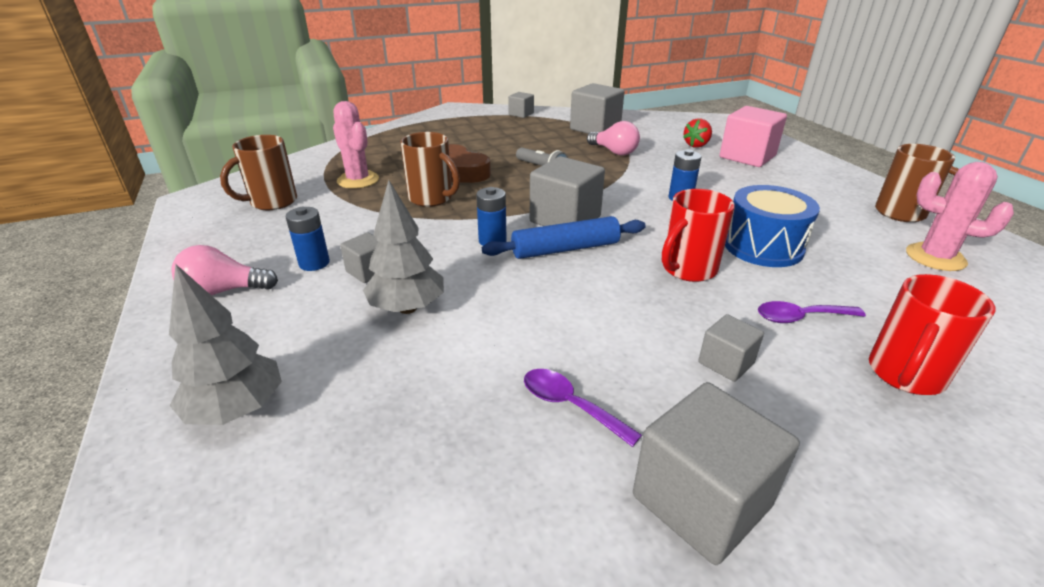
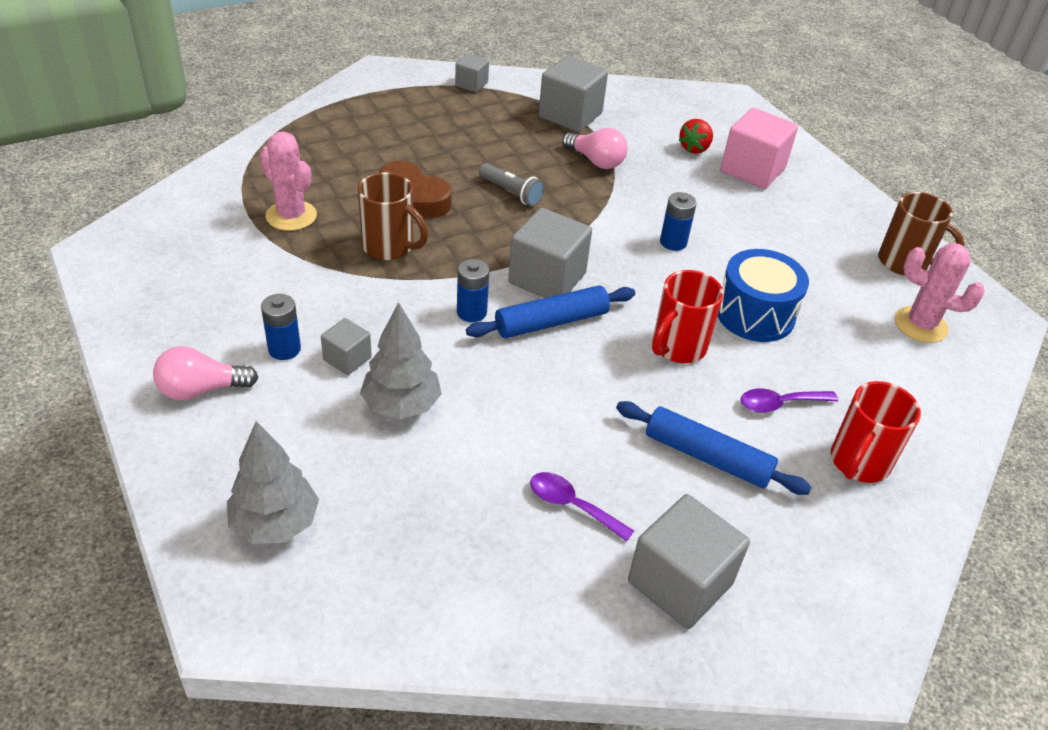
camera: 10 degrees left, 10 degrees up
brown mug [220,135,297,210] -> none
grey cube [698,314,764,382] -> blue rolling pin [616,401,812,495]

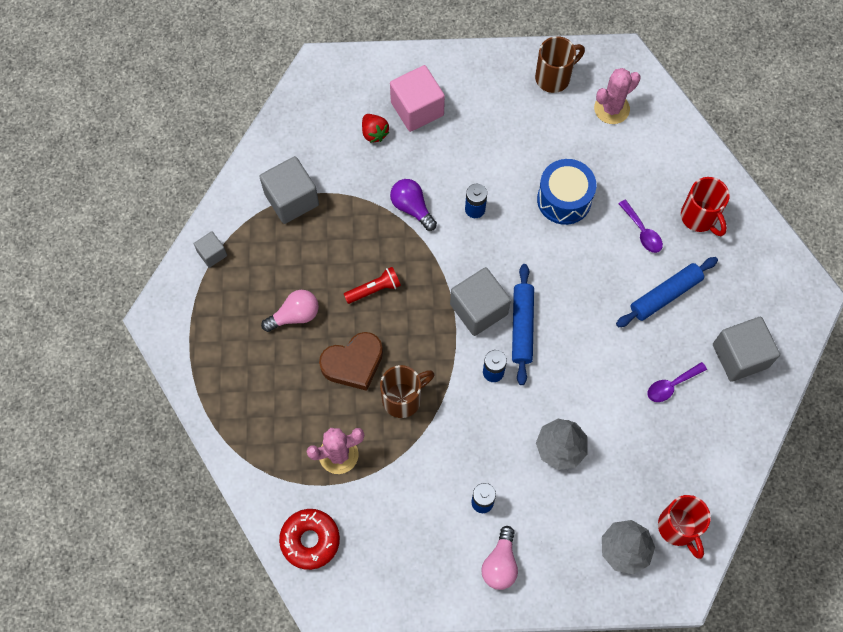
camera: 60 degrees left, 25 degrees up
grey cube [321,318,372,375] -> none
grey flashlight [479,163,545,206] -> red flashlight [344,267,401,304]
pink light bulb [562,128,628,169] -> pink light bulb moved to [261,290,319,332]
red mug [652,270,723,363] -> red mug moved to [658,495,711,559]
purple spoon [741,388,838,413] -> purple spoon turned 45 degrees counterclockwise [619,200,663,253]
none -> red donut [279,509,340,570]
none -> purple light bulb [390,179,437,231]

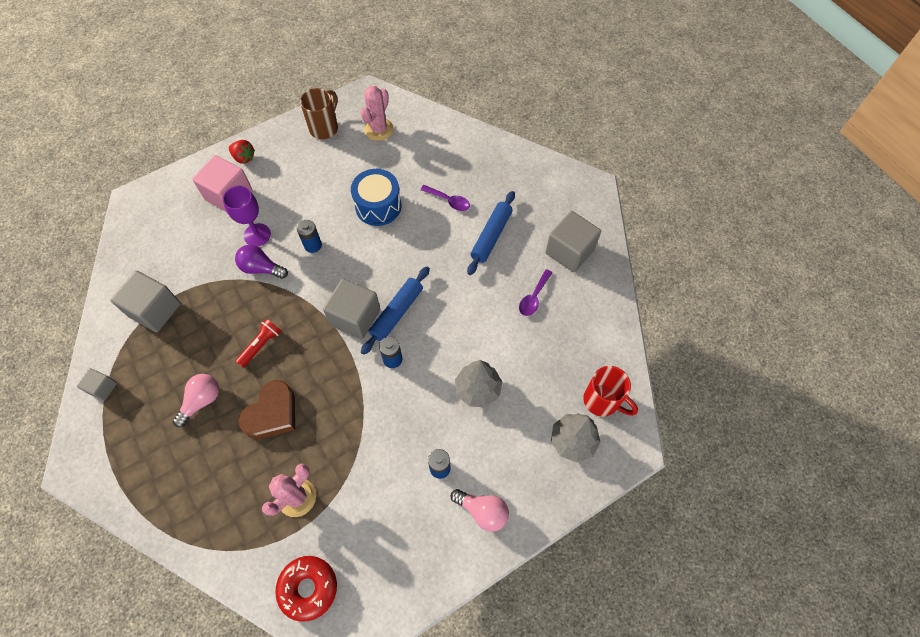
camera: 30 degrees left, 5 degrees down
red strawberry [362,114,390,143] -> red strawberry moved to [229,140,255,164]
brown mug [380,365,434,418] -> none
pink light bulb [481,526,518,590] -> pink light bulb turned 45 degrees counterclockwise [451,489,509,532]
blue rolling pin [512,264,534,385] -> blue rolling pin turned 60 degrees clockwise [361,266,430,355]
red mug [681,177,730,236] -> none
none -> purple goblet [223,186,271,246]

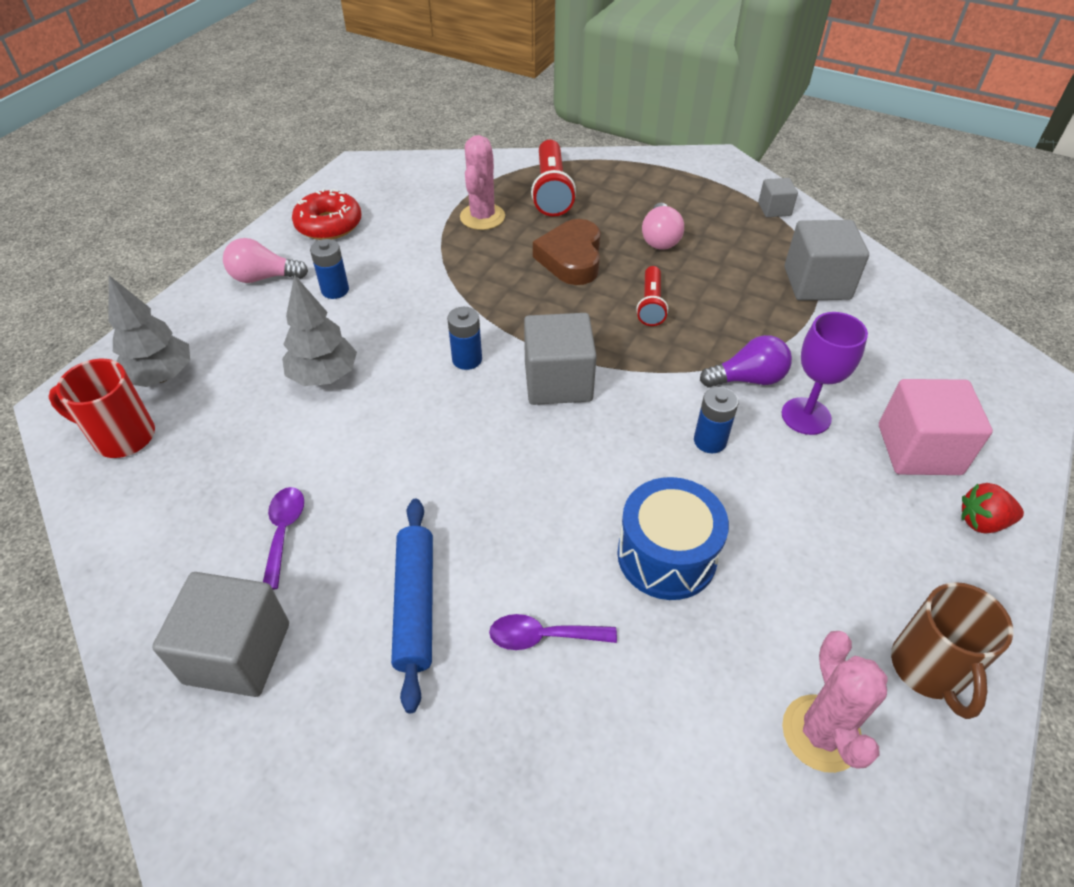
camera: 150 degrees right, 15 degrees down
red donut [275,556,337,622] -> red donut moved to [292,188,361,240]
blue rolling pin [361,266,430,355] -> none
none -> red flashlight [531,140,576,217]

